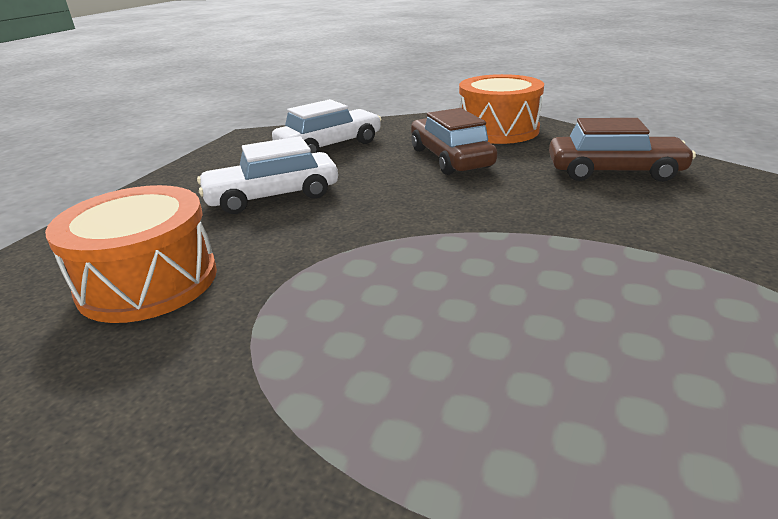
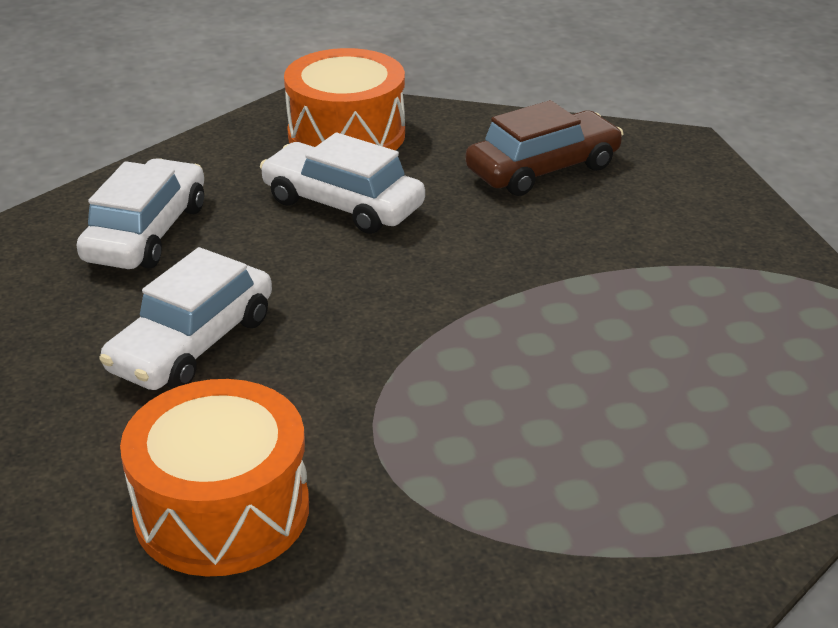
camera: 40 degrees left, 5 degrees up
brown car [411,108,497,175] -> white car [260,133,425,234]

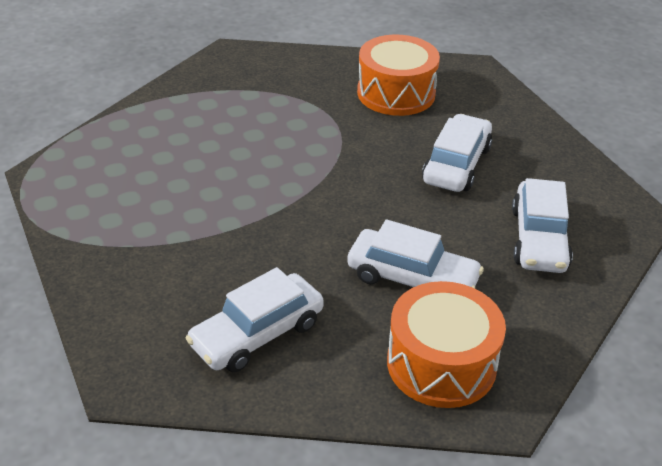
camera: 170 degrees right, 5 degrees up
brown car [465,100,624,196] -> white car [186,267,324,372]

